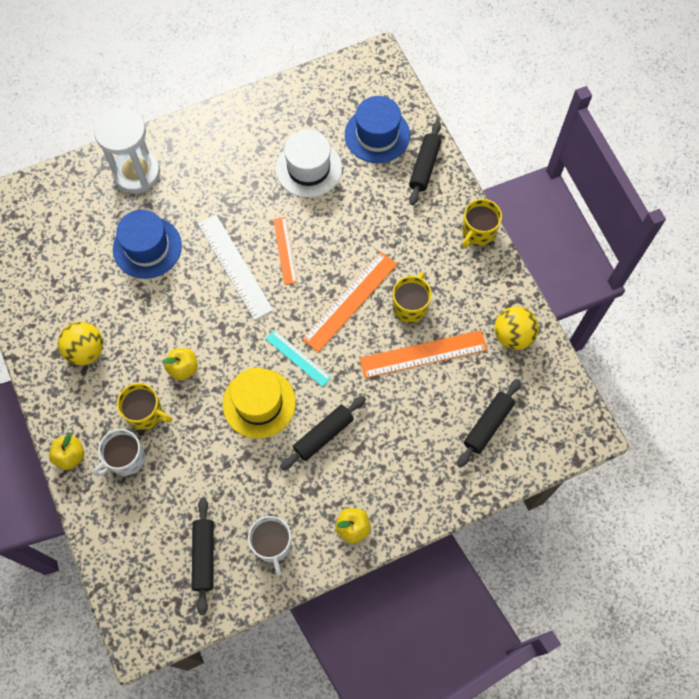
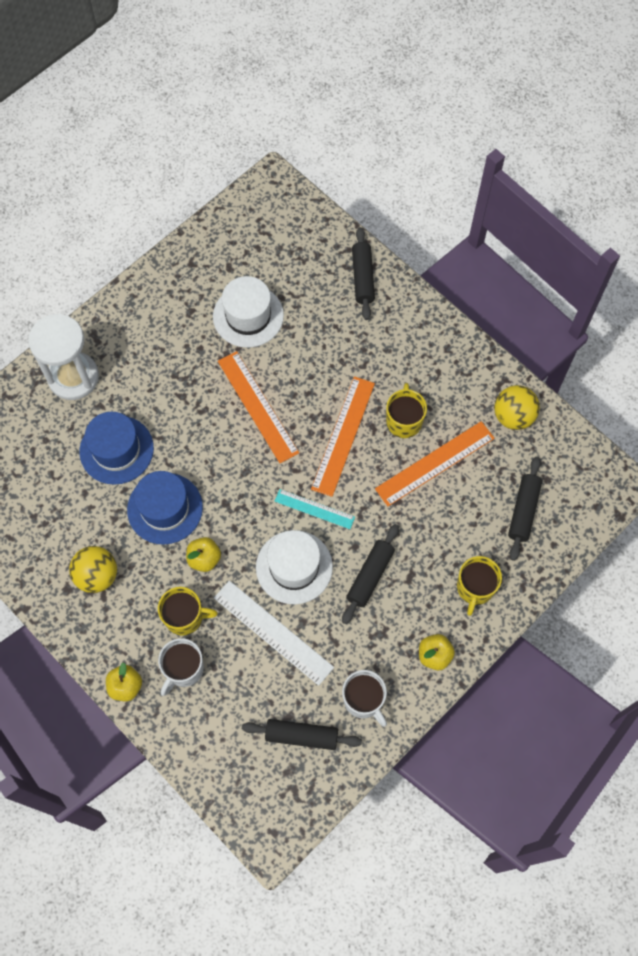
camera: 20 degrees left, 0 degrees up
black rolling pin [192,497,214,615] -> black rolling pin turned 60 degrees counterclockwise [242,719,362,750]
white ruler [198,215,273,320] -> white ruler moved to [214,581,334,686]
yellow hat [222,368,296,439] -> white hat [256,530,333,604]
orange ruler [273,217,297,285] -> orange ruler [218,351,299,463], size x1.64
blue hat [345,96,410,163] -> blue hat moved to [127,471,203,545]
yellow mug [462,199,502,248] -> yellow mug moved to [457,556,502,616]

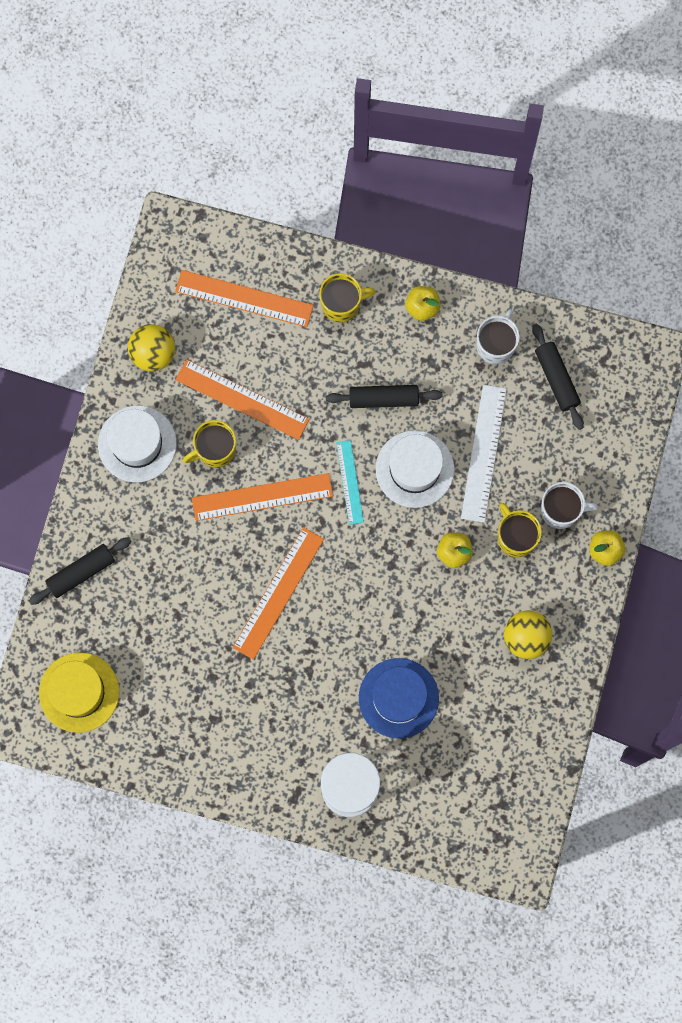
camera: 120 degrees left, 10 degrees up
blue hat [127,471,203,545] -> none
white hat [213,276,284,348] -> white hat moved to [98,405,177,482]
black rolling pin [508,456,542,561] -> orange ruler [175,270,313,327]
none -> yellow hat [39,652,119,733]

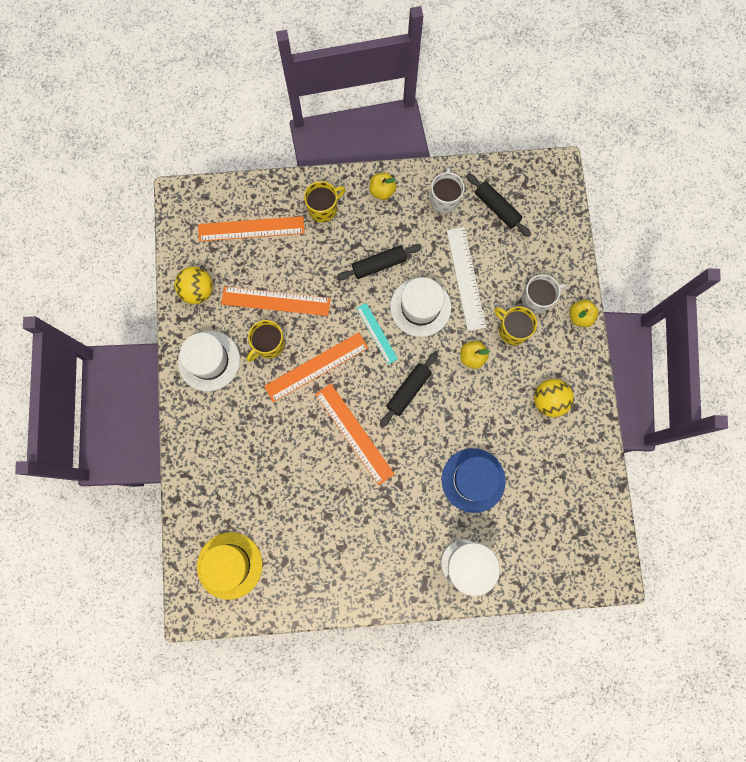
camera: 20 degrees left, 0 degrees up
black rolling pin [29,537,131,605] -> black rolling pin moved to [380,352,438,428]
orange ruler [232,527,324,660] -> orange ruler turned 45 degrees counterclockwise [315,384,394,485]

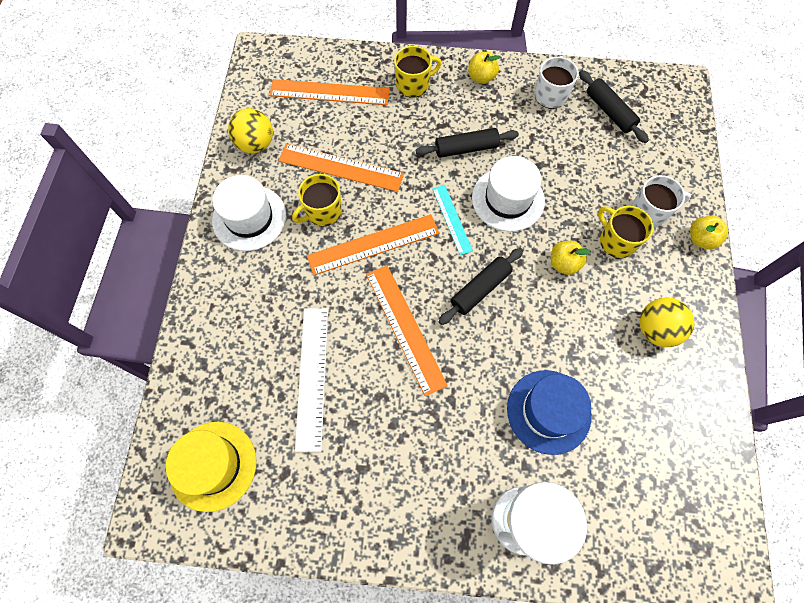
camera: 10 degrees right, 10 degrees down
white ruler [447,227,486,331] -> white ruler moved to [295,308,328,452]

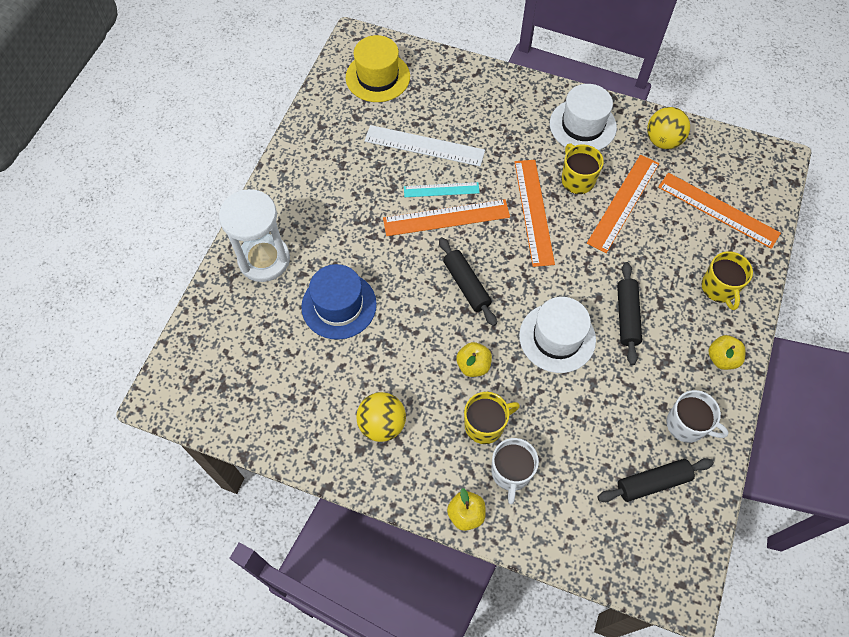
camera: 105 degrees right, 5 degrees down
orange ruler [269,79,390,105] -> orange ruler turned 75 degrees counterclockwise [658,173,781,249]
turquoise ruler [432,185,473,255] -> turquoise ruler moved to [404,182,480,197]

